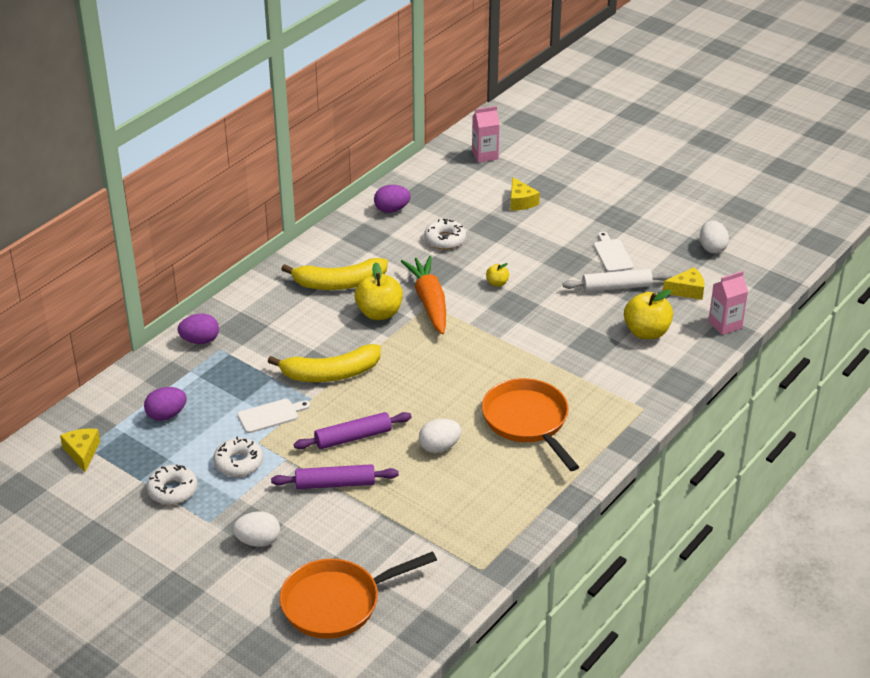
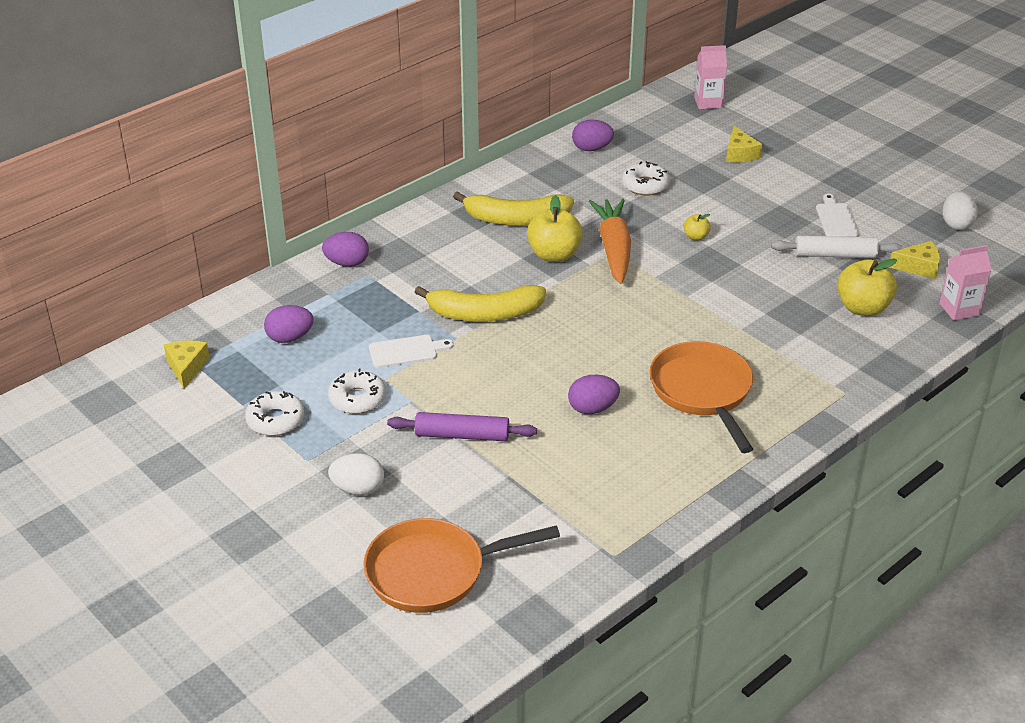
camera: 10 degrees right, 0 degrees up
purple rolling pin [294,412,412,449] -> none
white egg [419,419,462,453] -> purple egg [568,375,620,414]

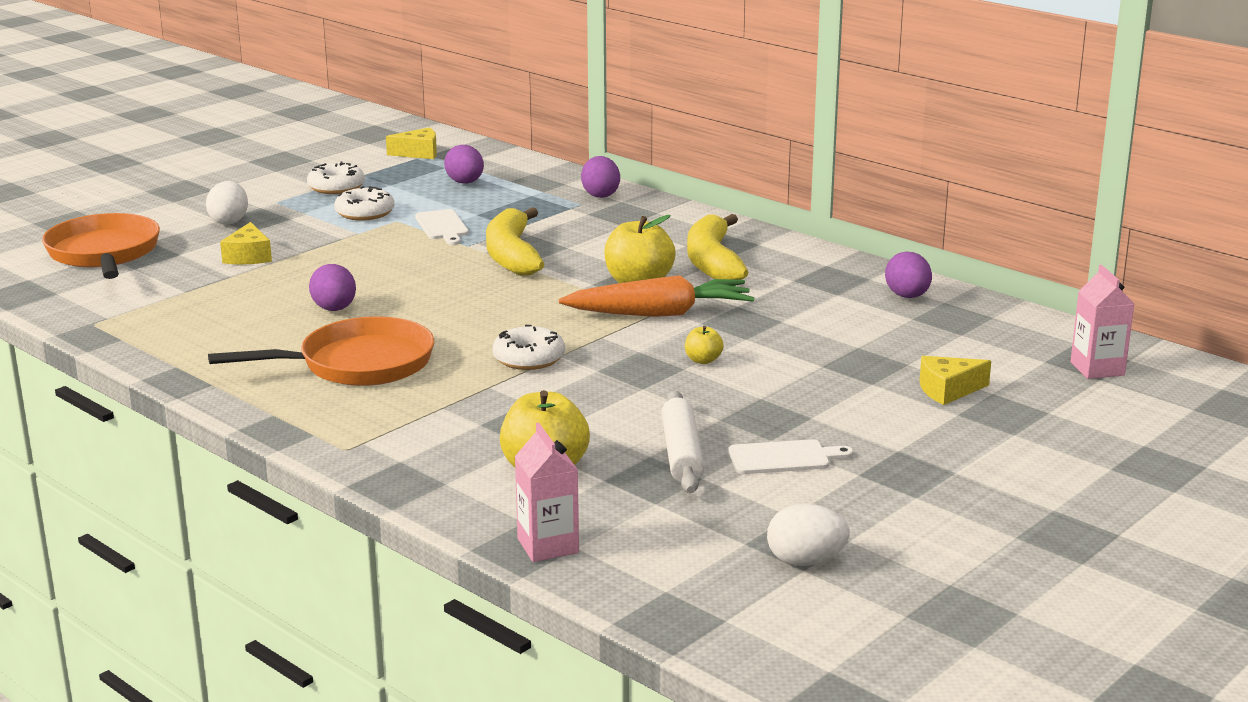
camera: 85 degrees right, 15 degrees down
purple rolling pin [387,412,537,441] -> none
white donut [622,161,670,196] -> white donut moved to [493,325,565,370]
yellow cheese [889,241,940,279] -> yellow cheese moved to [220,222,272,265]

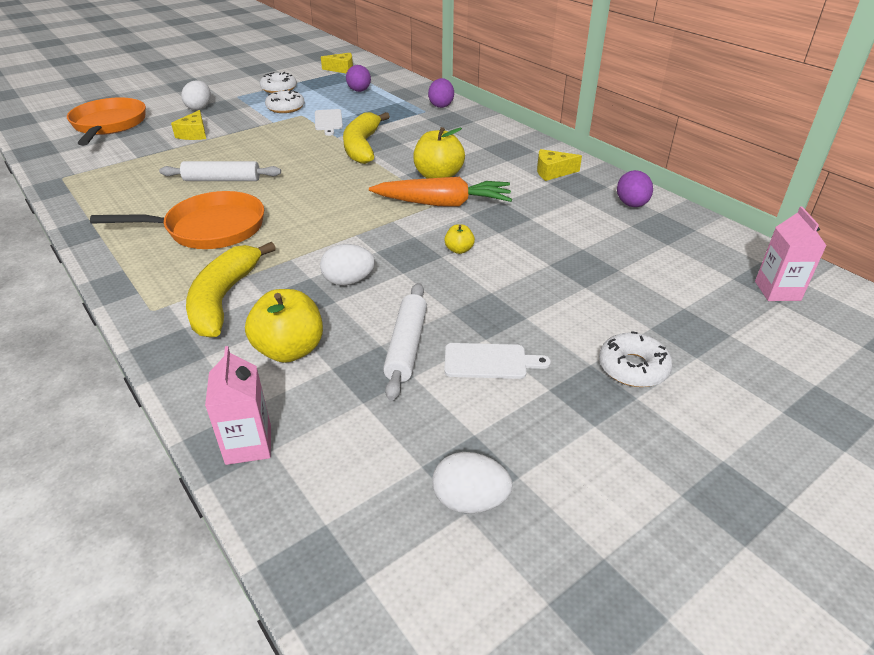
camera: 10 degrees right, 15 degrees up
purple egg [309,264,356,311] -> white rolling pin [159,161,281,181]
white donut [493,325,565,370] -> white donut moved to [599,331,673,387]
yellow banana [687,214,748,280] -> yellow banana moved to [186,242,276,338]
yellow cheese [920,356,991,405] -> yellow cheese moved to [537,149,582,181]
none -> white egg [320,244,375,285]

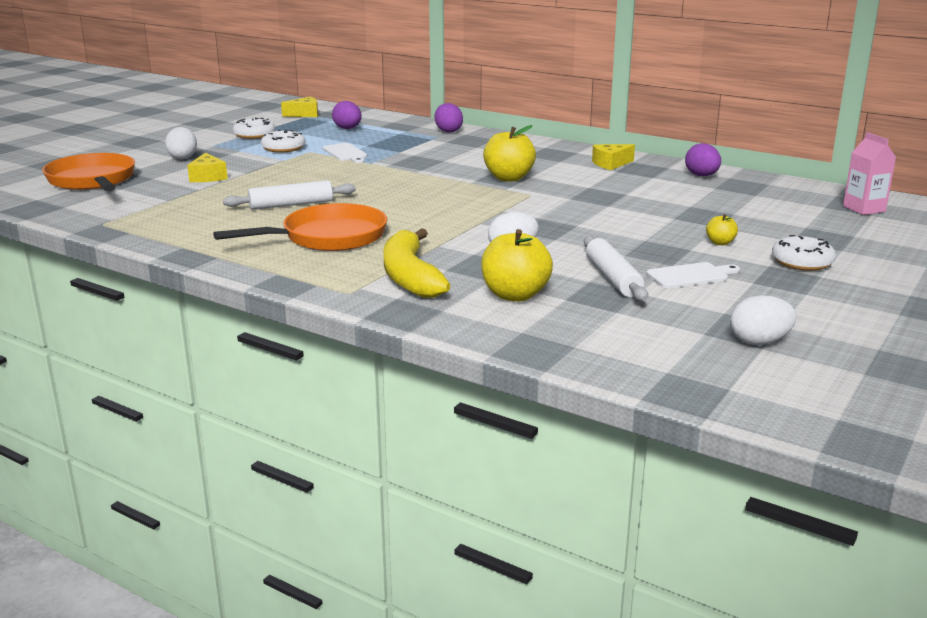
camera: 20 degrees left, 15 degrees down
pink carton [205,346,271,465] -> none
yellow banana [343,112,390,164] -> none
orange carrot [369,177,512,207] -> none
yellow apple [444,224,475,254] -> yellow apple moved to [706,214,738,245]

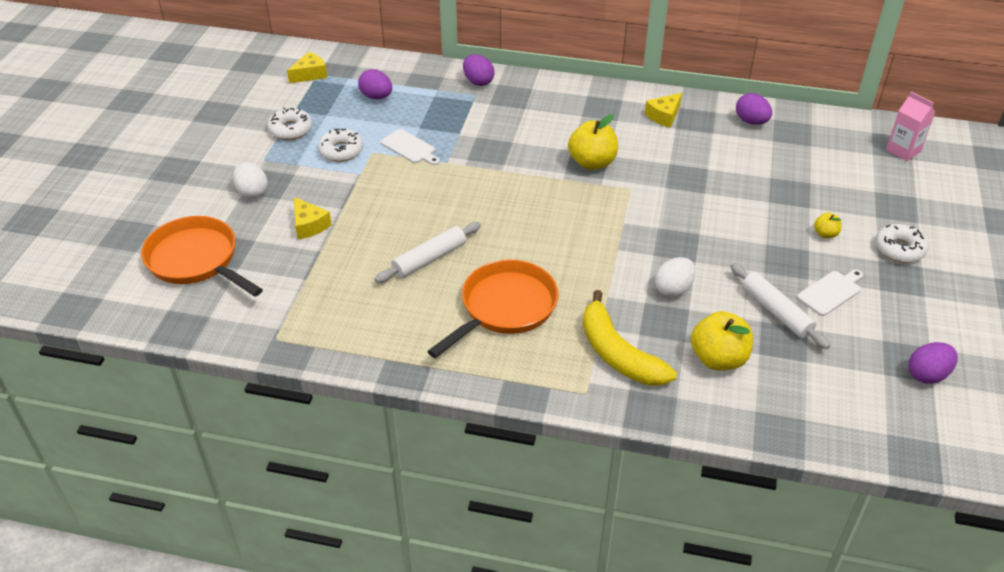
camera: 20 degrees left, 20 degrees up
white egg [730,296,797,345] -> purple egg [909,342,957,384]

